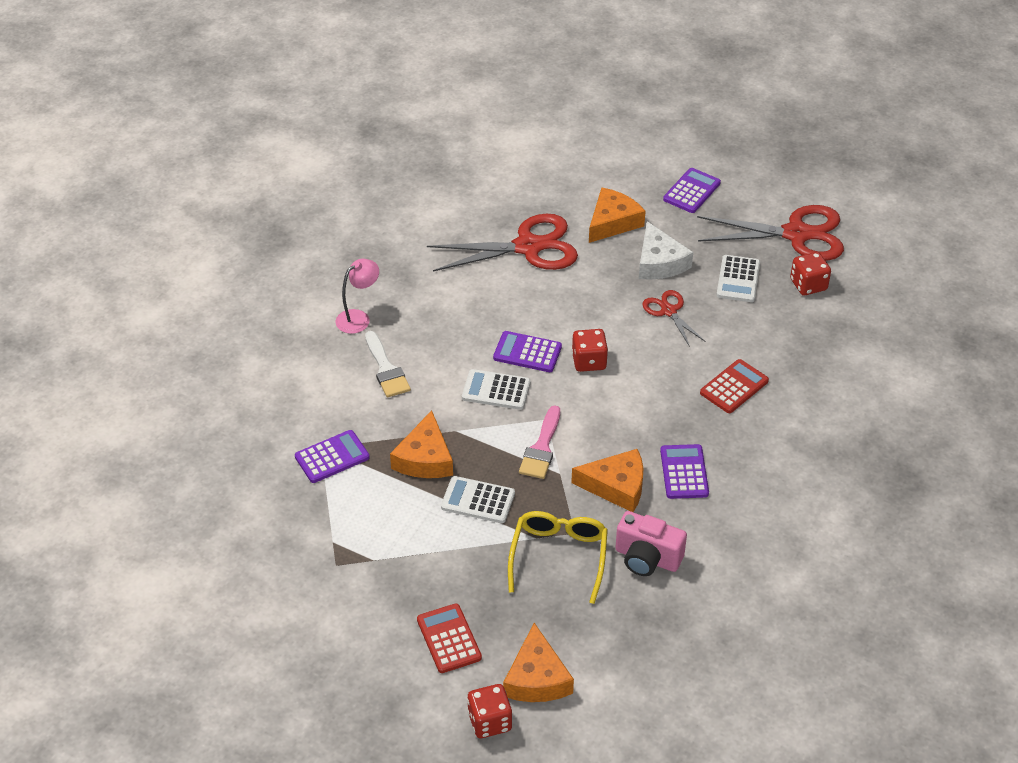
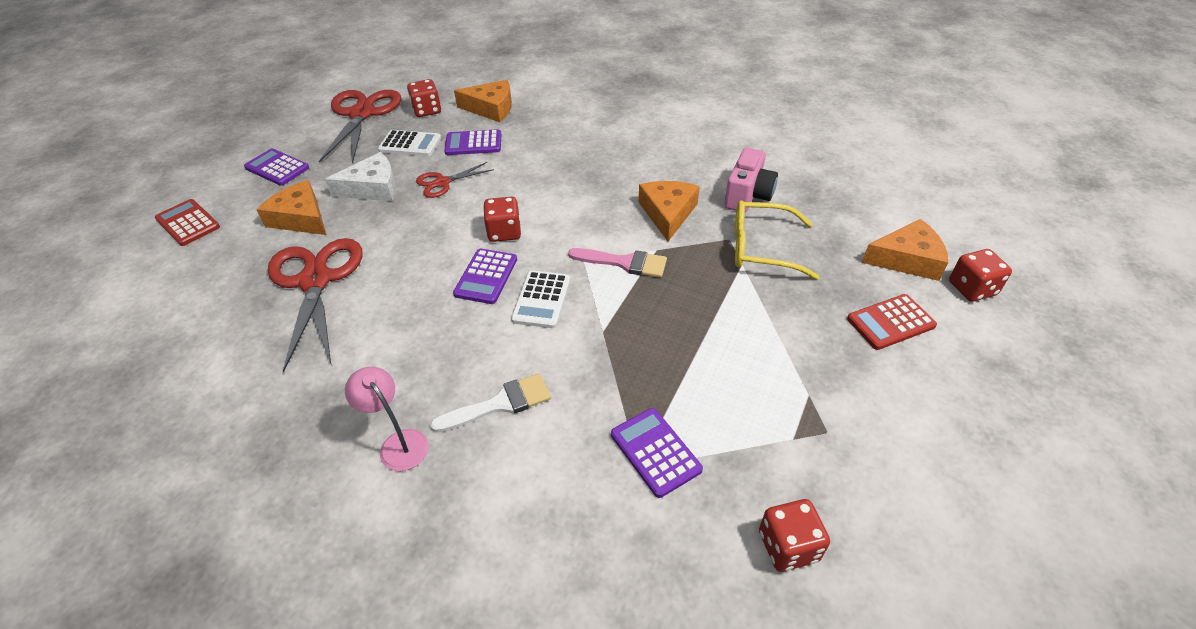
camera: 90 degrees left, 0 degrees up
orange cheese [390,410,453,478] -> orange cheese moved to [454,80,512,122]
white calculator [441,476,515,523] -> none
purple calculator [660,444,709,499] -> purple calculator moved to [444,129,502,155]
red calculator [700,359,769,413] -> red calculator moved to [155,199,220,246]
none -> red dice [759,499,830,572]

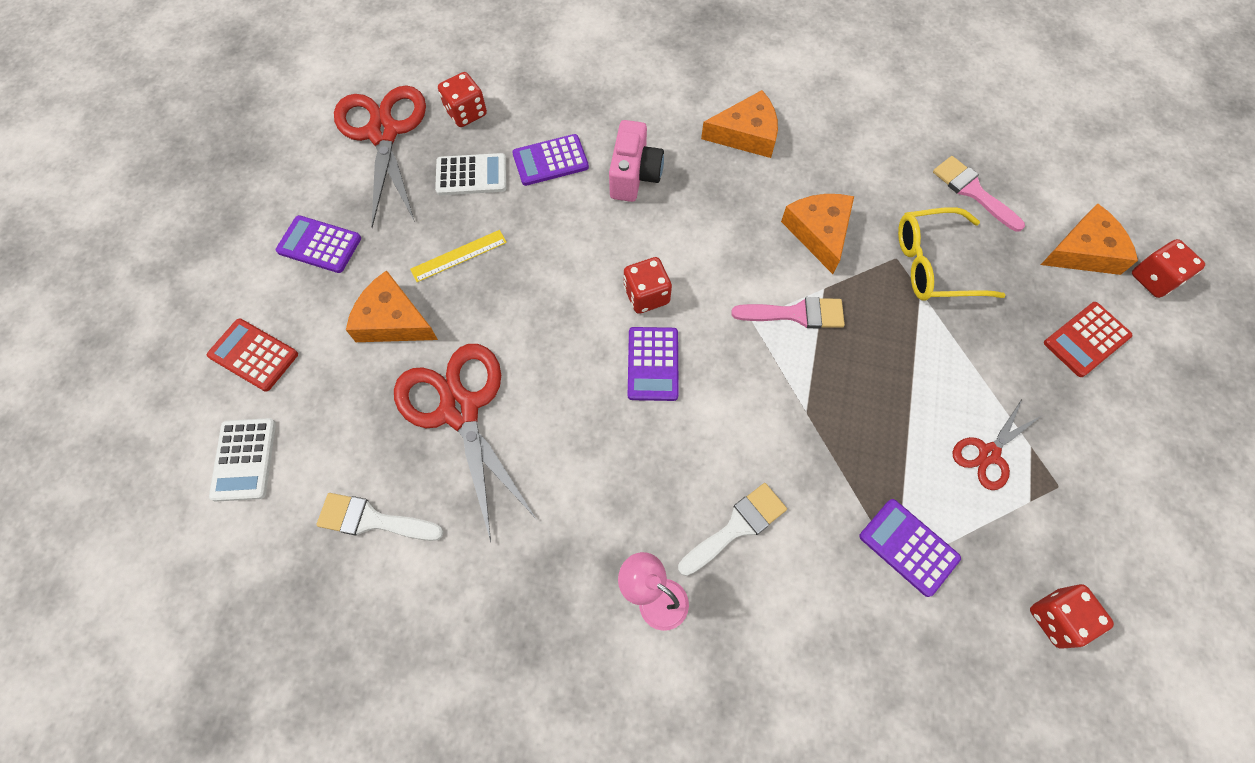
camera: 15 degrees left, 20 degrees up
white cheese [325,152,396,201] -> yellow ruler [410,230,507,282]
red scissors [416,162,494,198] -> red scissors moved to [953,400,1041,490]
orange cheese [454,80,512,122] -> orange cheese moved to [701,90,778,158]
white calculator [511,270,571,328] -> white calculator moved to [209,418,276,502]
pink camera [724,148,778,212] -> pink camera moved to [609,120,664,202]
none -> white brush [316,493,444,541]
none -> pink brush [933,156,1025,232]

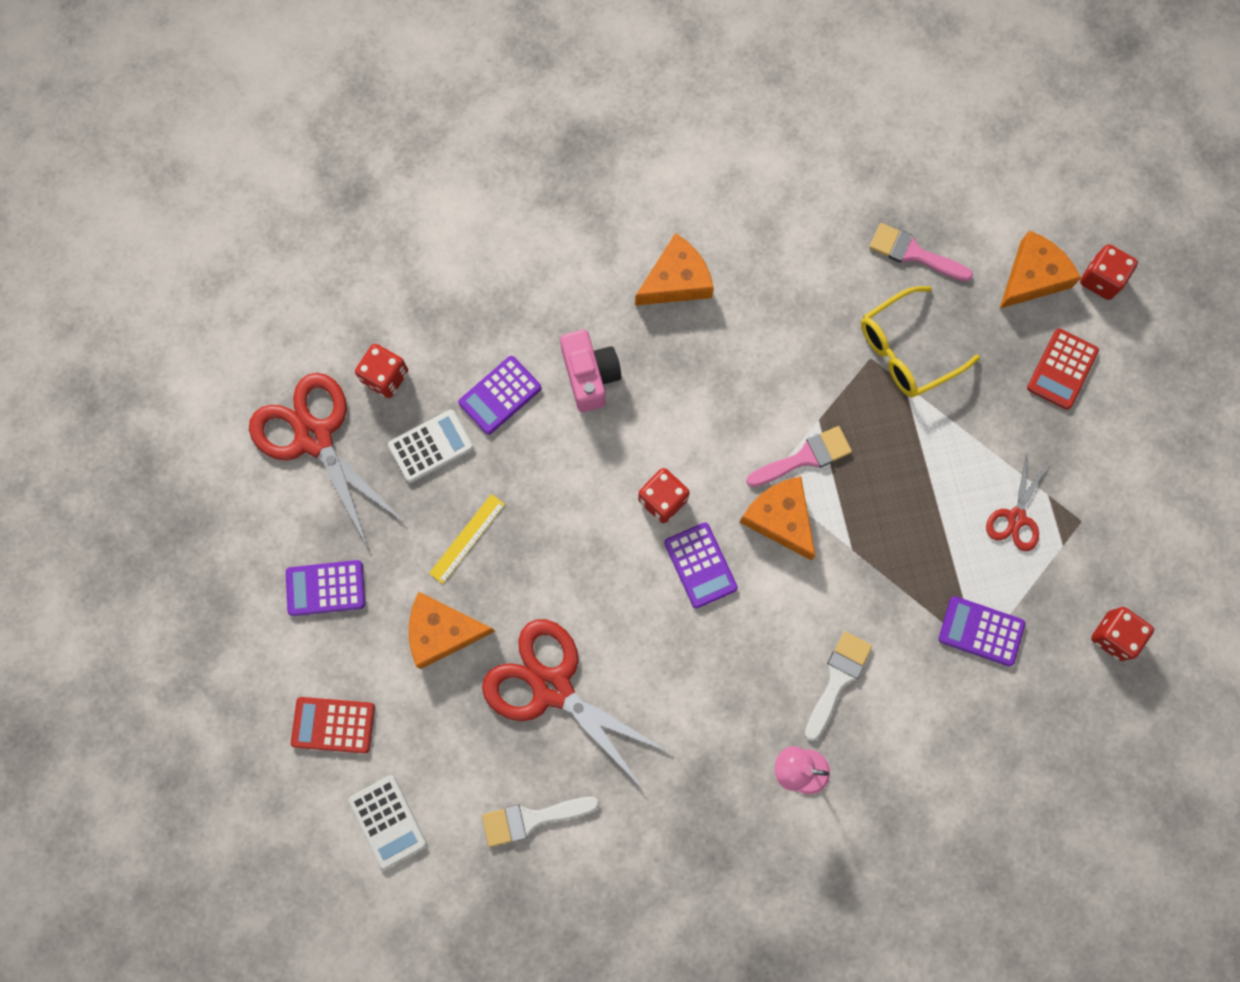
camera: 25 degrees left, 10 degrees up
orange cheese [781,194,854,274] -> orange cheese moved to [740,476,815,560]

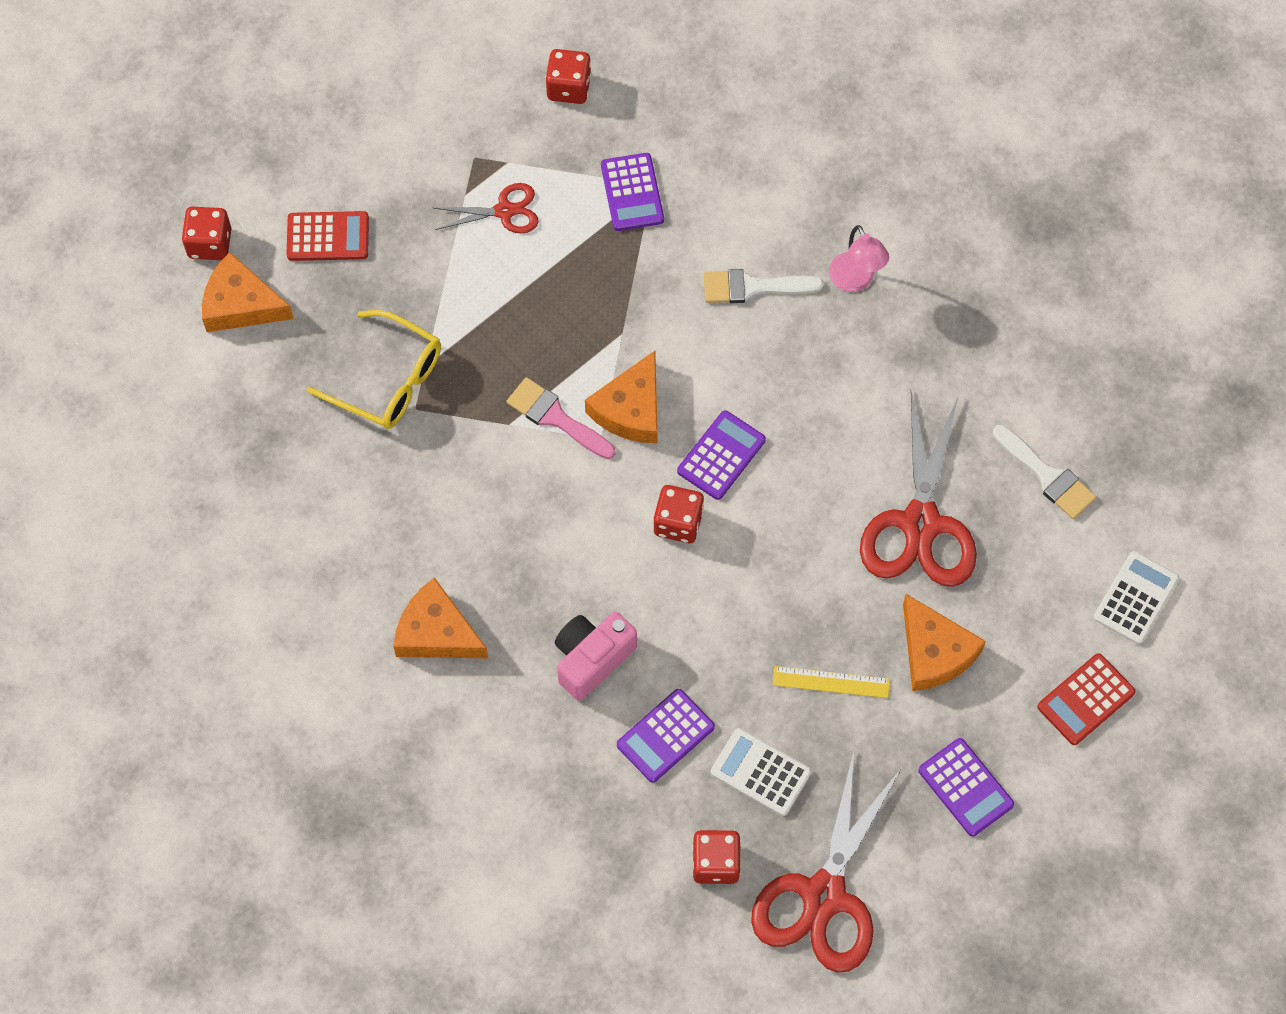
camera: 120 degrees left, 10 degrees down
red calculator [291,697,375,754] -> red calculator turned 75 degrees clockwise [1037,653,1136,745]
purple calculator [458,356,542,435] -> purple calculator turned 120 degrees clockwise [617,689,715,783]
pink brush [869,223,973,282] -> none

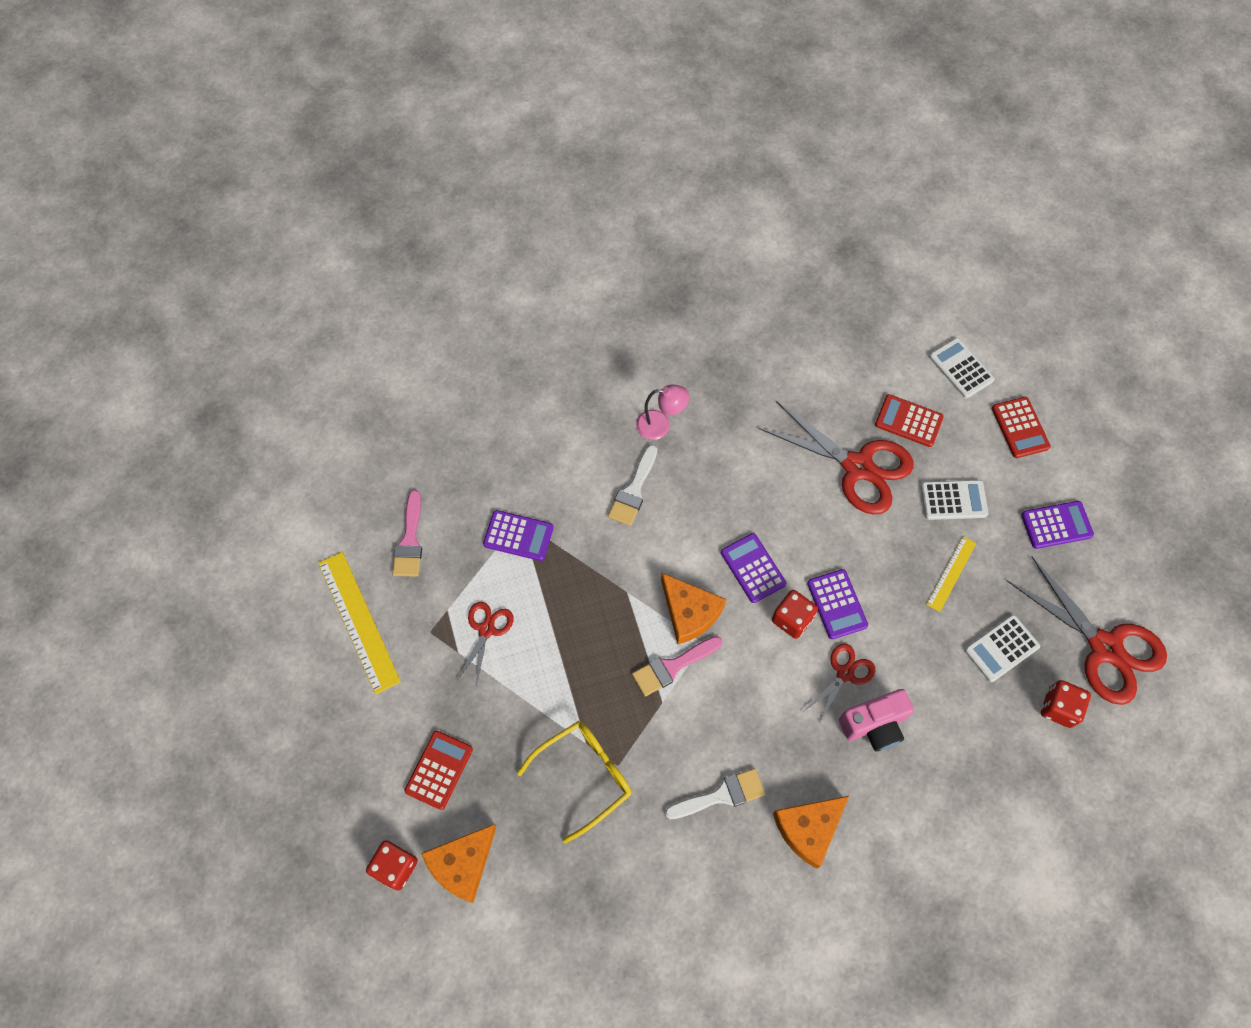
camera: 65 degrees left, 0 degrees up
red dice [545,49,591,104] -> pink brush [392,490,422,577]
pink camera [555,612,637,701] -> pink camera turned 90 degrees counterclockwise [839,689,914,751]
purple calculator [617,689,715,783] -> purple calculator moved to [807,569,868,639]
orange cheese [903,594,986,691] -> white calculator [921,480,988,520]
white brush [993,425,1096,519] -> white brush moved to [665,768,765,819]
none -> yellow ruler [318,552,401,694]
none -> red scissors [805,643,875,724]
none -> red calculator [875,394,944,447]

